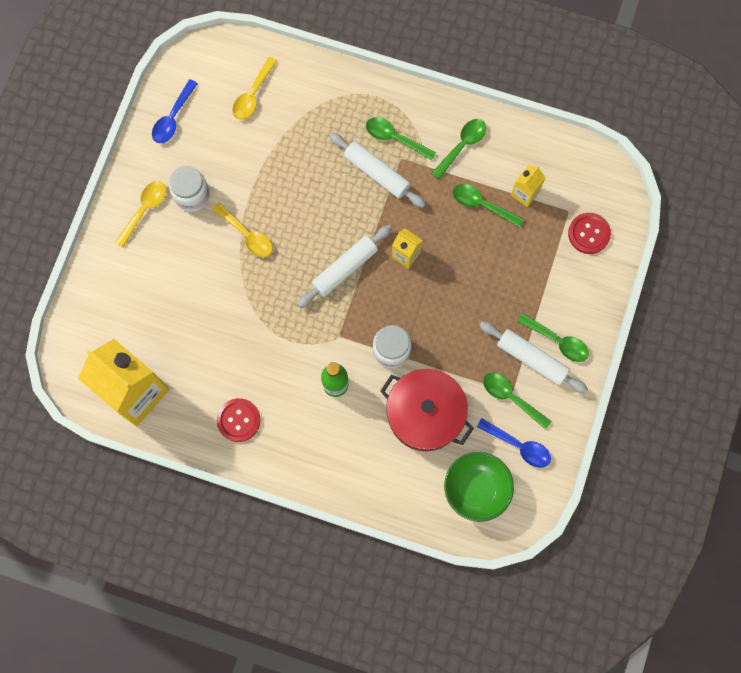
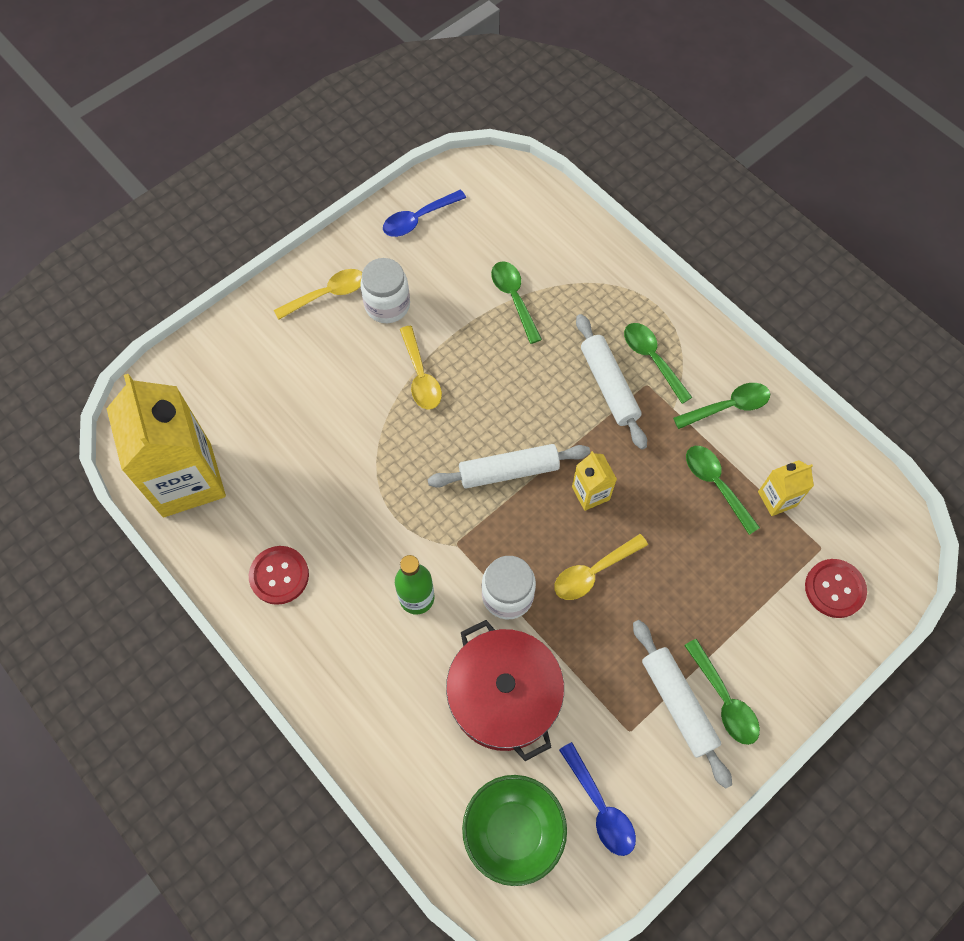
camera: 30 degrees right, 10 degrees down
yellow spoon [232,57,277,120] -> yellow spoon moved to [554,534,648,600]
green spoon [483,373,552,429] -> green spoon moved to [491,261,542,344]

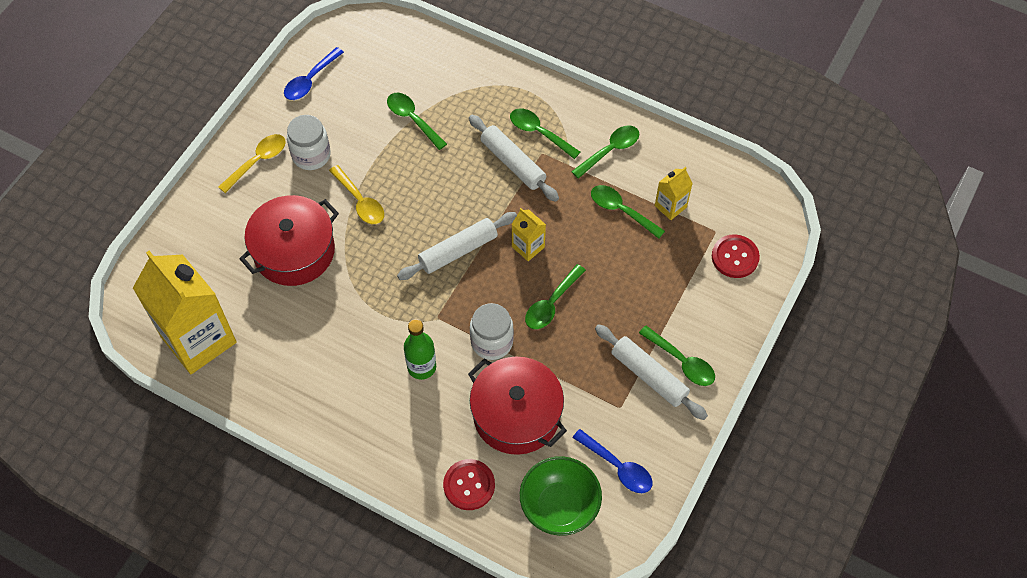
camera: 20 degrees left, 5 degrees down
red button [249,546,309,605] -> red button moved to [443,459,495,510]
yellow spoon [554,534,648,600] -> green spoon [525,264,586,329]
none -> red pot [239,195,339,286]

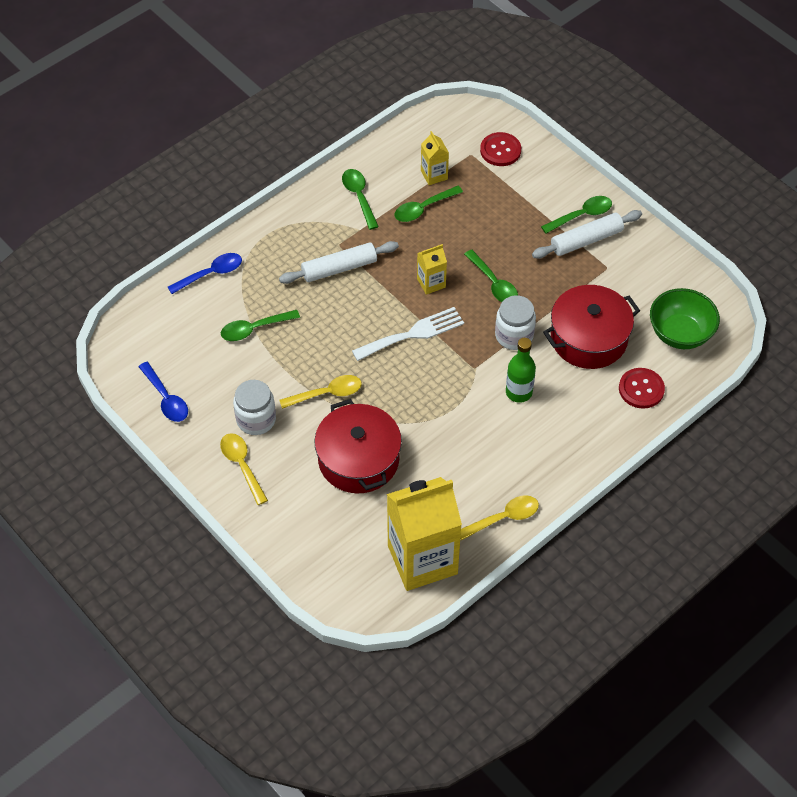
camera: 70 degrees left, 5 degrees down
white rolling pin [397,212,517,280] -> white fork [352,307,464,361]
green spoon [510,109,580,159] -> none
blue spoon [572,429,653,493] -> blue spoon moved to [168,253,242,294]
none -> yellow spoon [460,495,539,540]

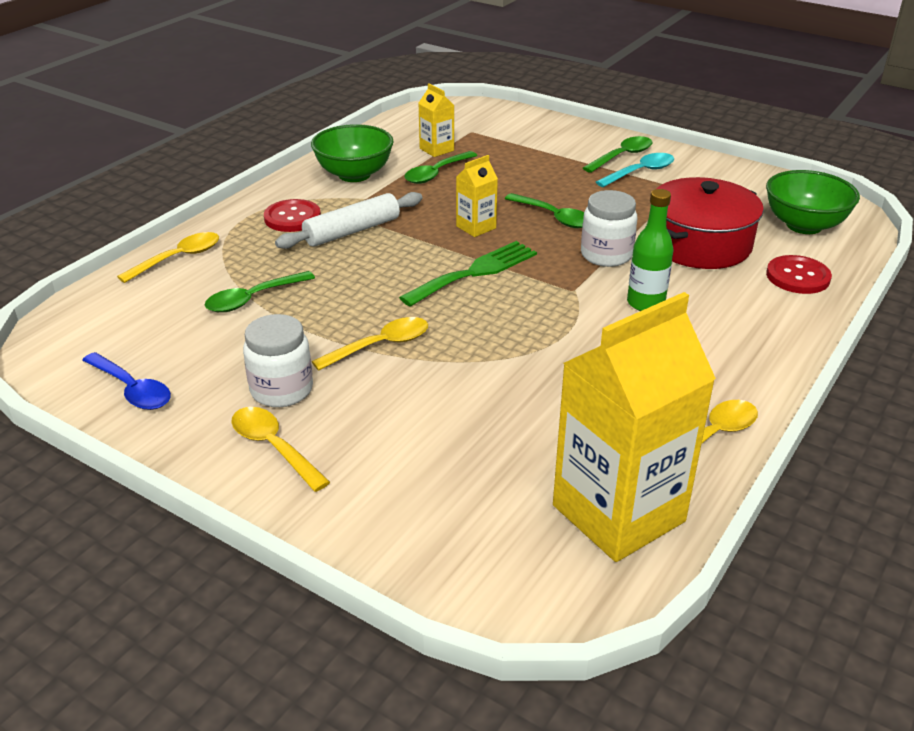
camera: 15 degrees left, 20 degrees down
blue spoon [168,253,242,294] -> yellow spoon [117,232,219,283]
red pot [315,399,402,493] -> none
green spoon [342,169,379,230] -> green bowl [311,124,394,182]
white fork [352,307,464,361] -> green fork [399,241,537,307]
red button [480,132,521,166] -> red button moved to [264,199,321,232]
white rolling pin [532,210,642,259] -> turquoise spoon [596,153,674,187]

